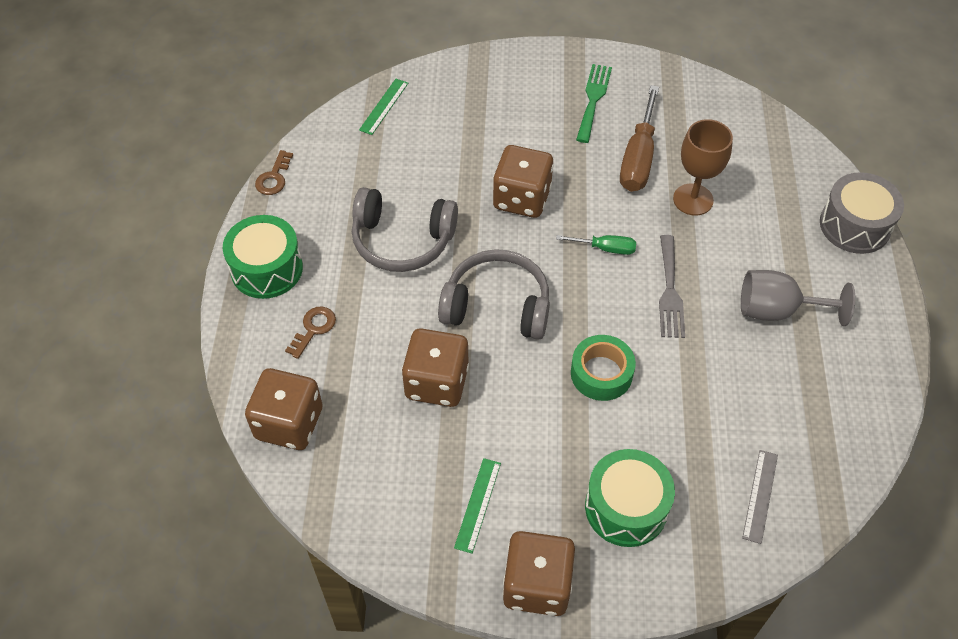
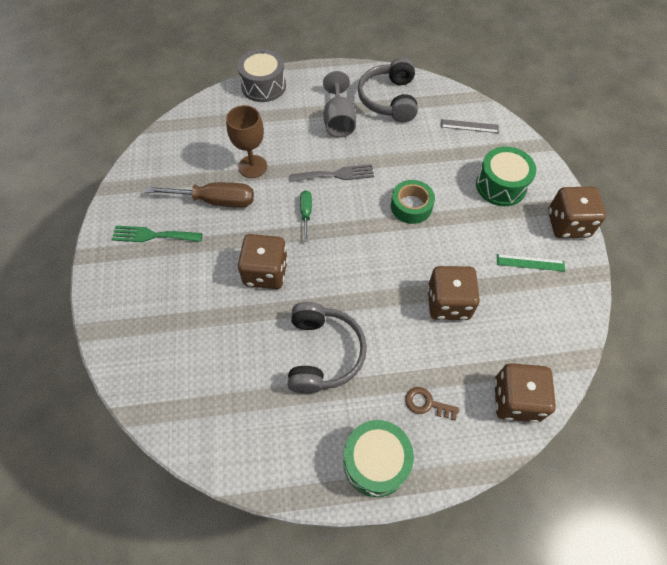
camera: 100 degrees left, 5 degrees up
brown key [255,150,293,195] -> none
green ruler [359,79,408,135] -> none
grey headphones [438,249,550,340] -> grey headphones moved to [358,57,418,122]

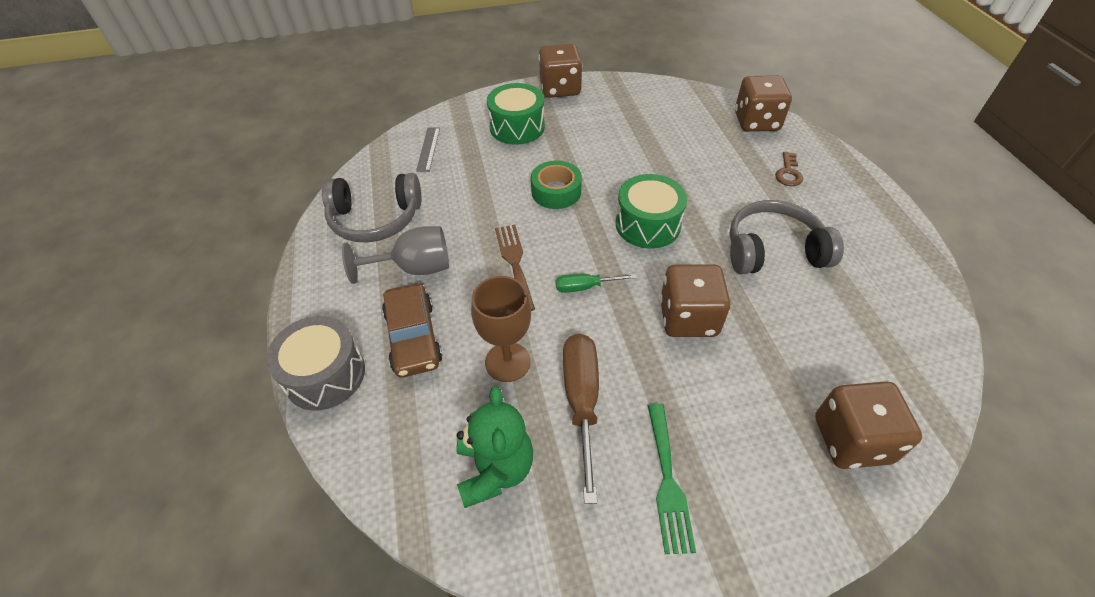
camera: 95 degrees left, 10 degrees down
grey fork [289,164,374,182] -> brown fork [495,225,535,311]
green drum [343,420,414,497] -> green drum moved to [616,174,687,249]
brown dice [428,266,480,320] -> brown dice moved to [815,381,922,469]
green ruler [497,254,565,272] -> none
none -> brown car [382,283,443,377]
none -> green teddy bear [456,386,533,508]

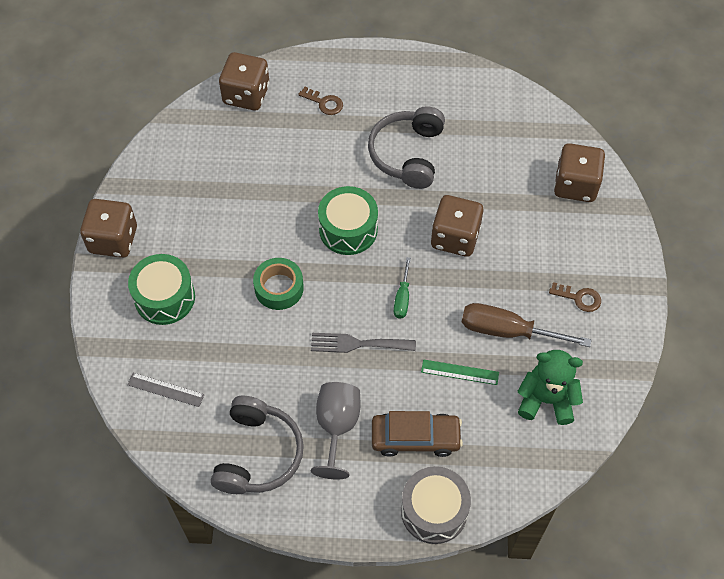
camera: 75 degrees left, 10 degrees up
brown goblet [471,276,531,382] -> green ruler [421,359,499,385]
brown fork [495,225,535,311] -> grey fork [311,333,416,353]
green fork [648,404,696,554] -> brown key [549,282,601,312]

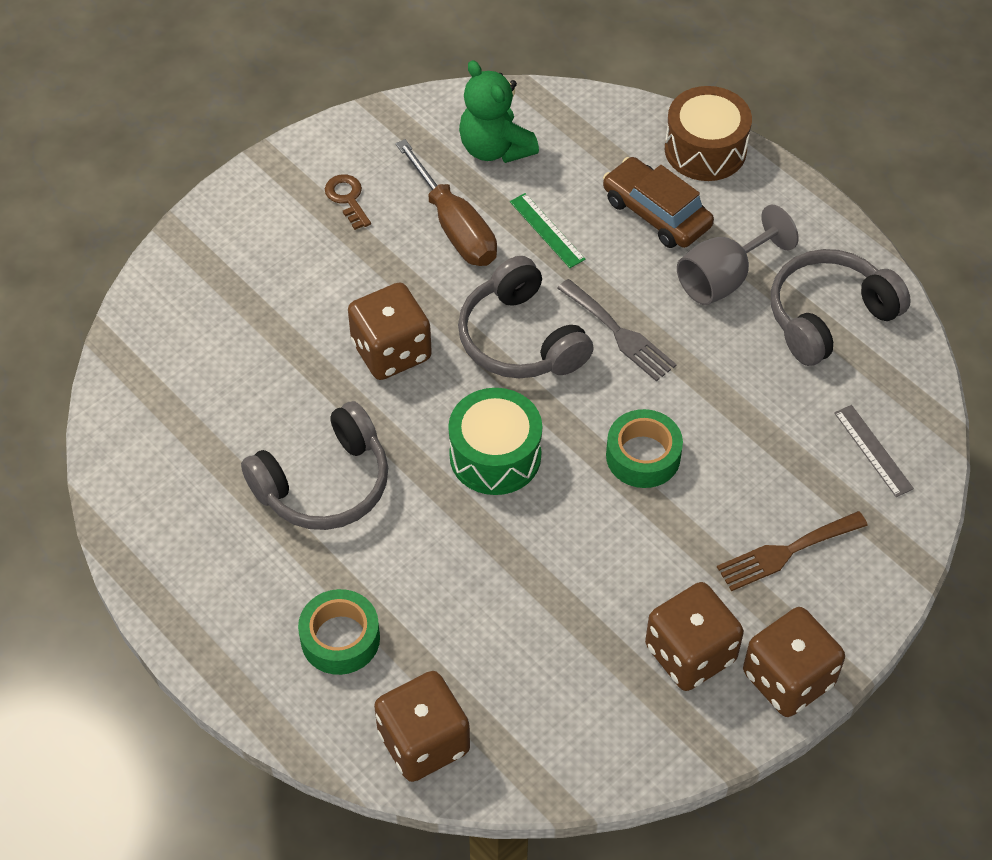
camera: 135 degrees left, 5 degrees down
green drum [128,254,195,325] -> brown fork [717,511,868,591]
brown key [298,87,343,115] -> green tape [298,589,380,675]
green screwdriver [394,257,411,319] -> grey headphones [458,256,594,378]
grey drum [401,466,471,544] -> brown drum [665,86,752,181]
brown dice [554,143,605,202] -> brown dice moved to [645,582,744,691]

